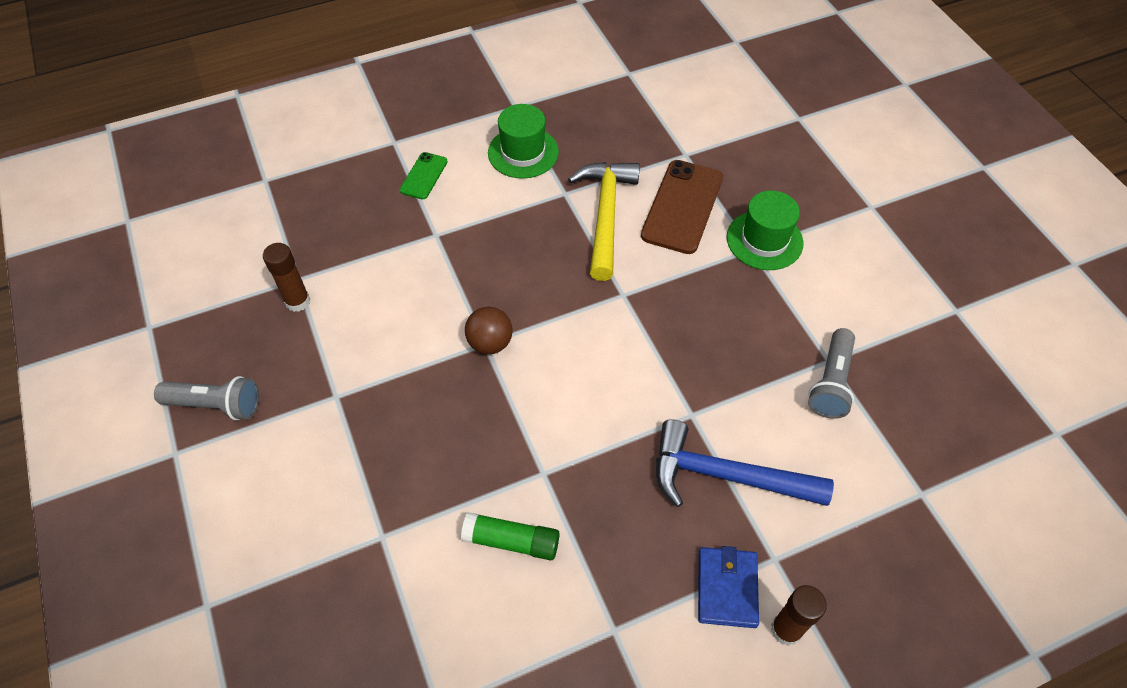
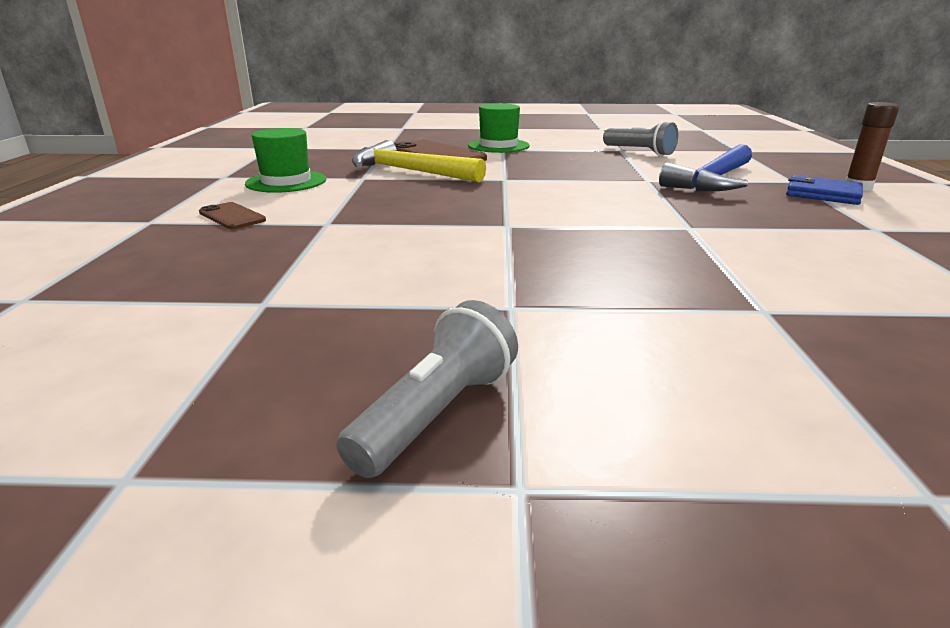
camera: 65 degrees left, 30 degrees down
brown glue stick [263,243,310,312] -> none
green phone [400,152,448,199] -> brown phone [199,202,266,229]
green glue stick [461,512,560,561] -> none
brown ball [465,307,513,354] -> none

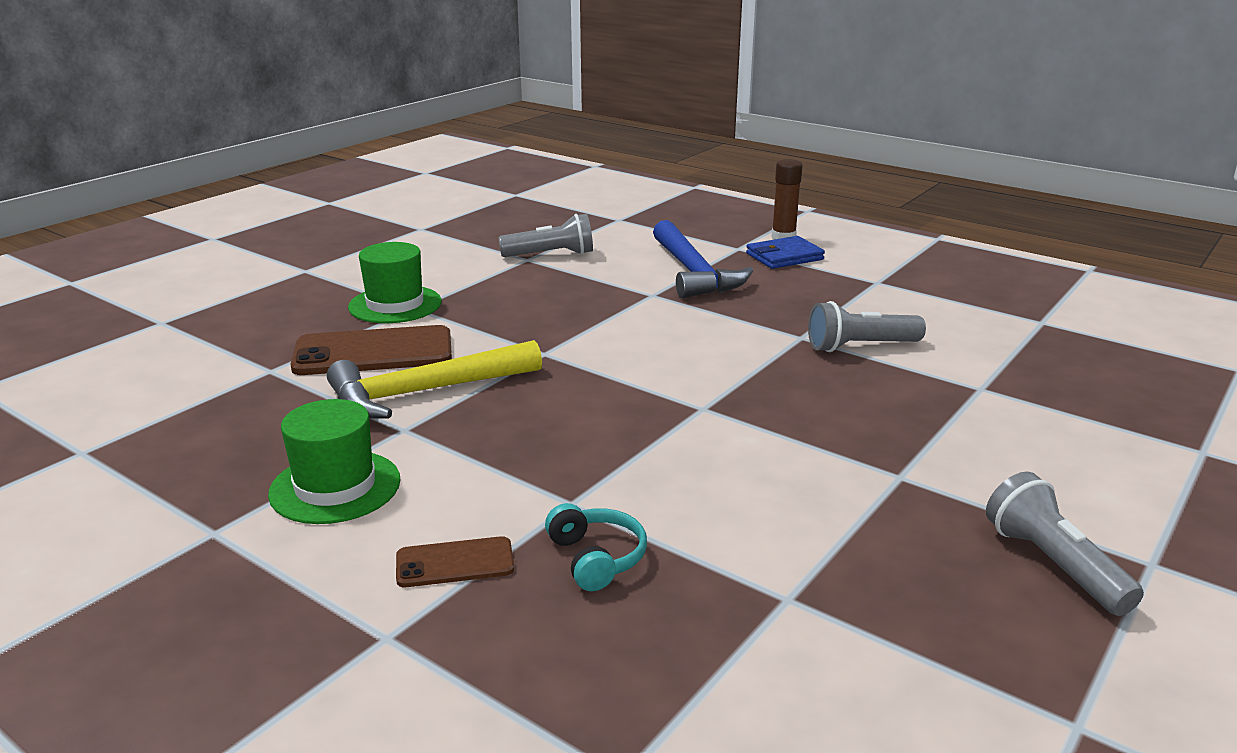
camera: 55 degrees left, 0 degrees up
none -> turquoise headphones [545,503,647,591]
none -> grey flashlight [808,301,926,352]

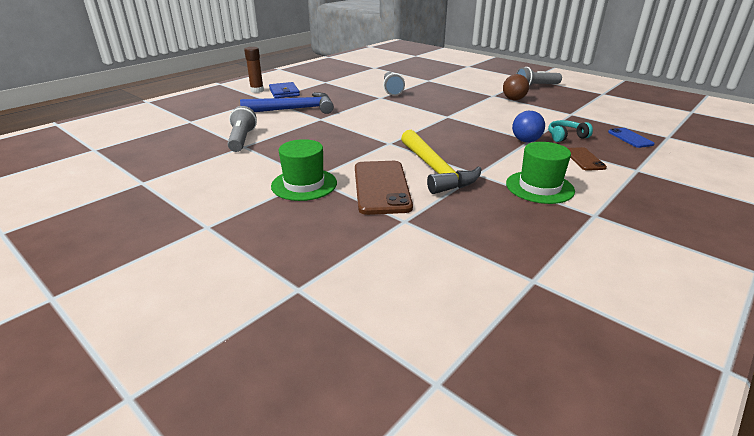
camera: 85 degrees left, 5 degrees up
none -> brown ball [503,74,529,100]
none -> blue ball [512,111,545,142]
none -> blue phone [608,128,655,148]

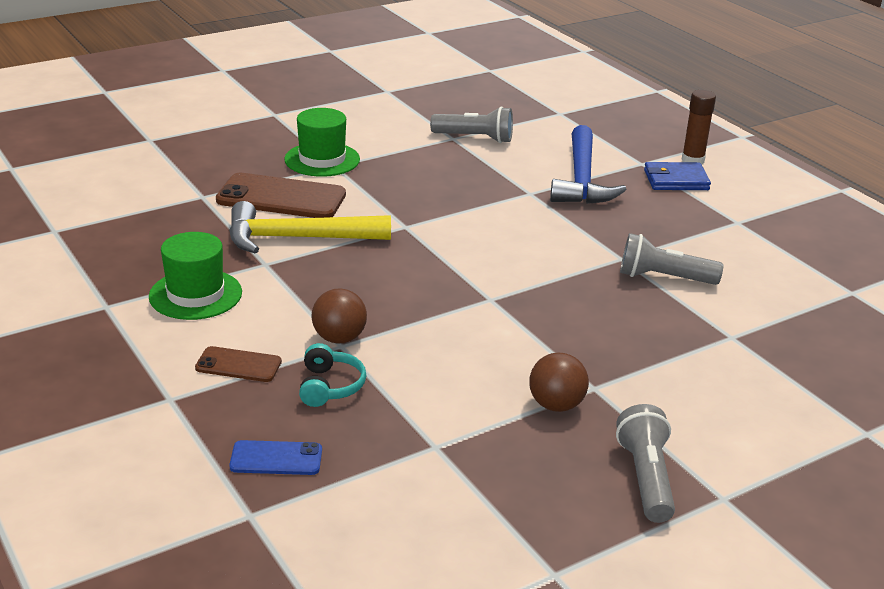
camera: 105 degrees right, 0 degrees up
blue ball [512,111,545,142] -> brown ball [312,288,367,343]

